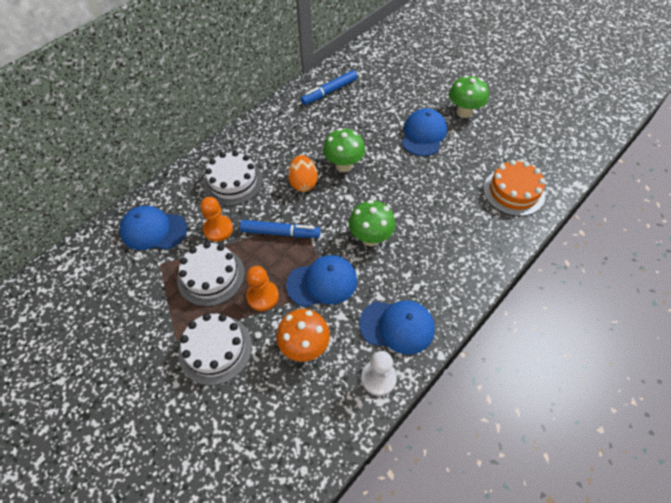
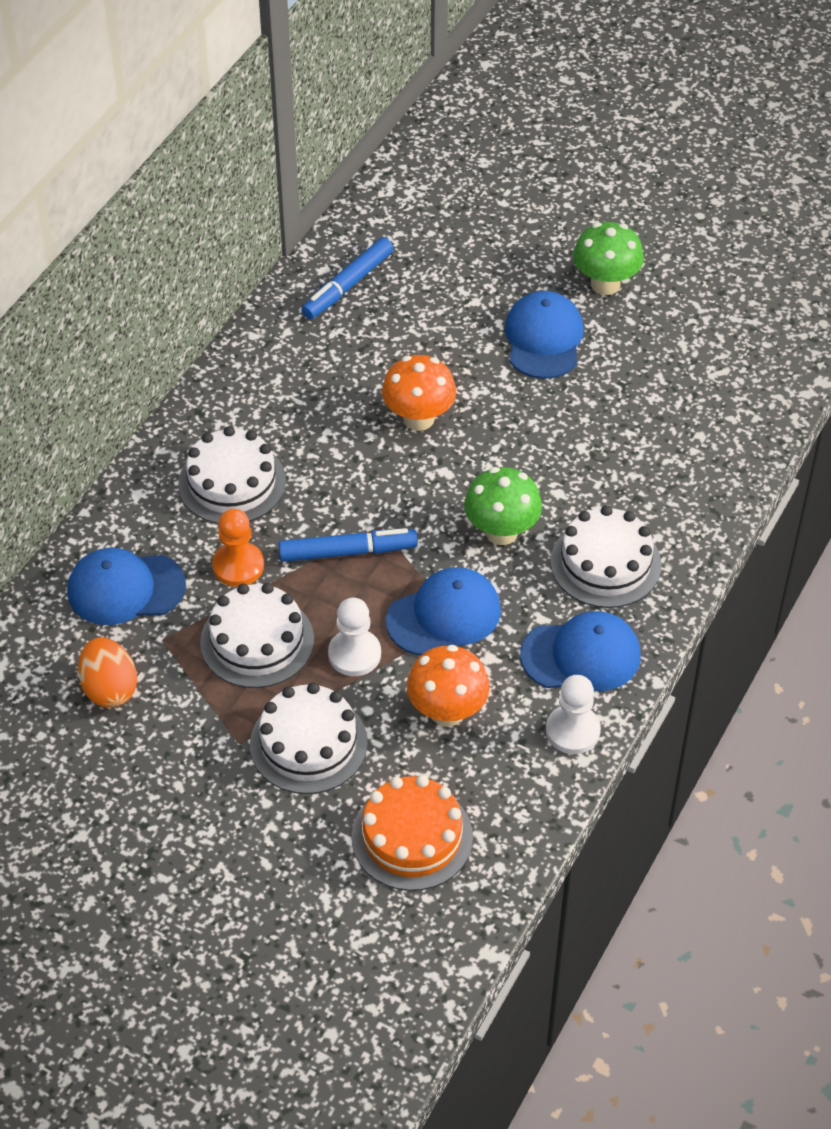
camera: 15 degrees left, 5 degrees down
orange pawn [246,266,279,311] -> white pawn [328,598,381,676]
orange egg [288,155,318,192] -> orange egg moved to [78,637,137,708]
green mushroom [323,128,365,172] -> orange mushroom [382,355,456,431]
orange cake [483,160,546,216] -> orange cake moved to [352,775,473,891]
none -> white cake [551,505,661,608]

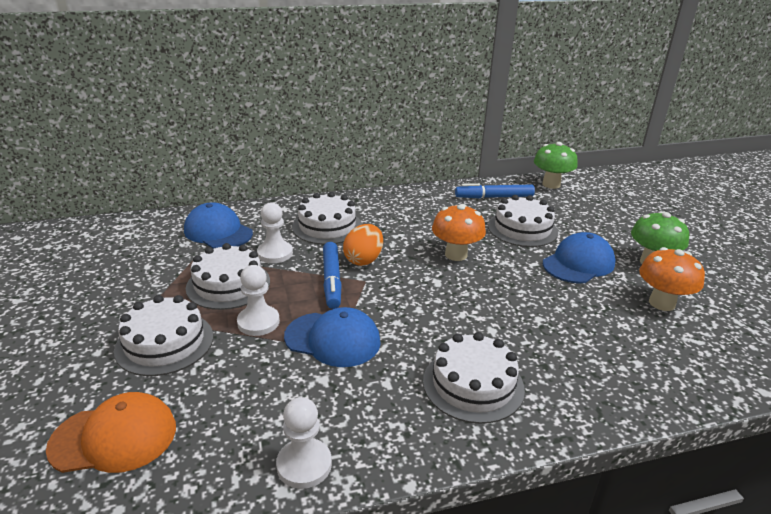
camera: 45 degrees right, 20 degrees down
orange egg [78,637,137,708] -> orange egg moved to [343,224,383,266]
orange pawn [212,509,264,587] -> white pawn [257,202,293,263]
blue marker [278,528,418,562] -> blue marker turned 45 degrees clockwise [323,242,342,309]
orange cake [352,775,473,891] -> orange cap [46,392,176,473]
orange mushroom [407,645,490,727] -> orange mushroom moved to [639,247,705,311]
green mushroom [464,467,542,545] -> green mushroom moved to [534,142,578,189]
blue cap [520,611,641,691] -> none
none -> white cake [488,195,558,247]

